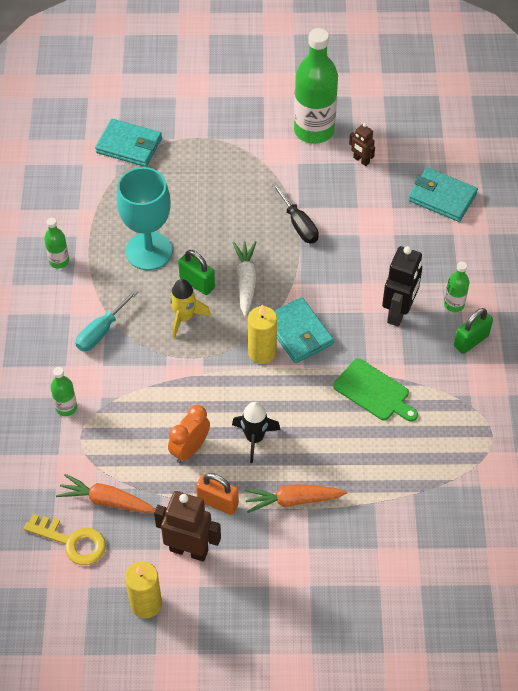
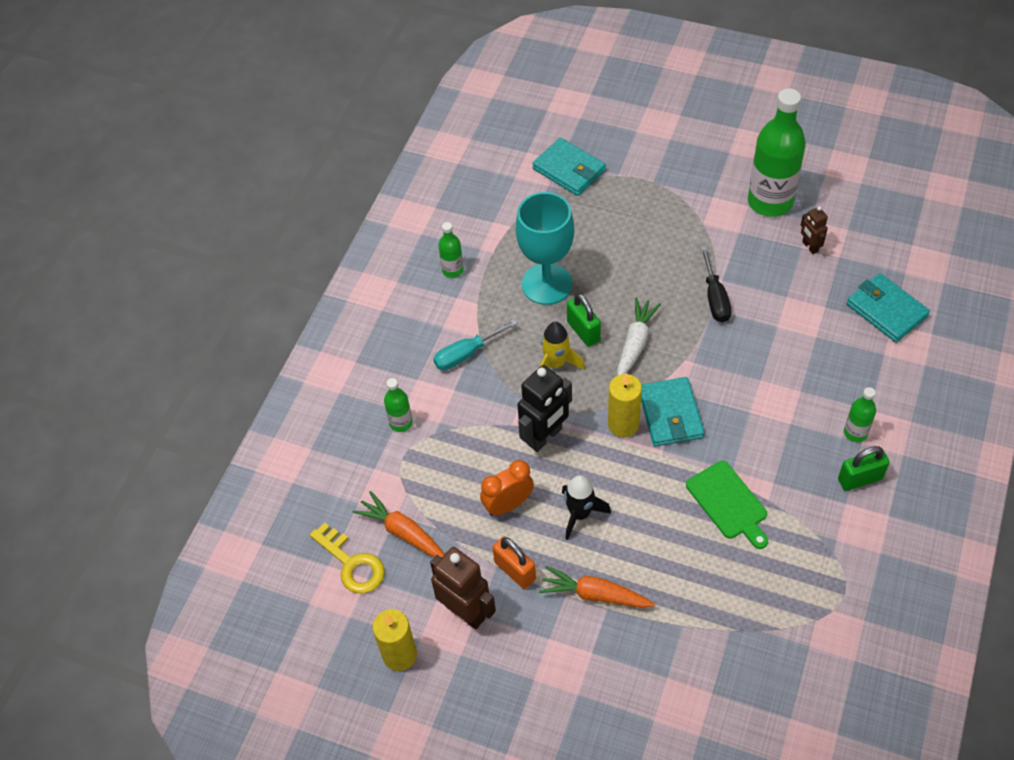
camera: 25 degrees right, 0 degrees up
black robot [382,246,422,327] -> black robot moved to [518,365,572,452]

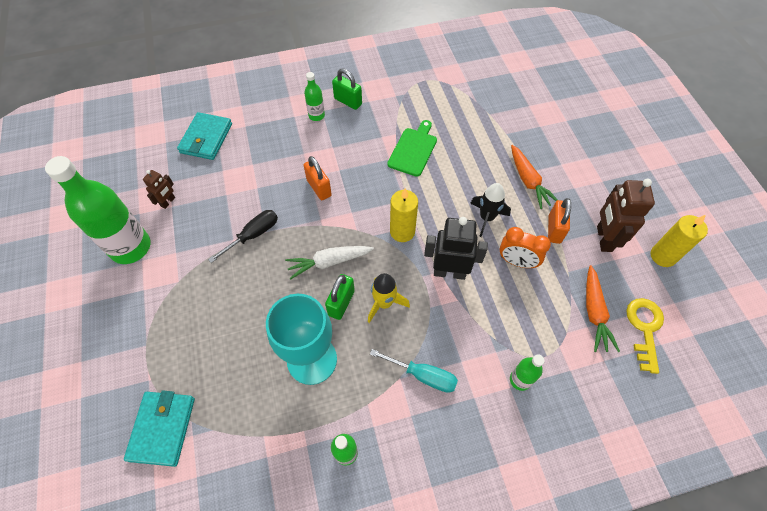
camera: 130 degrees left, 5 degrees up
turquoise wallet [641,377,705,446] -> none
none -> orange padlock [303,156,332,200]

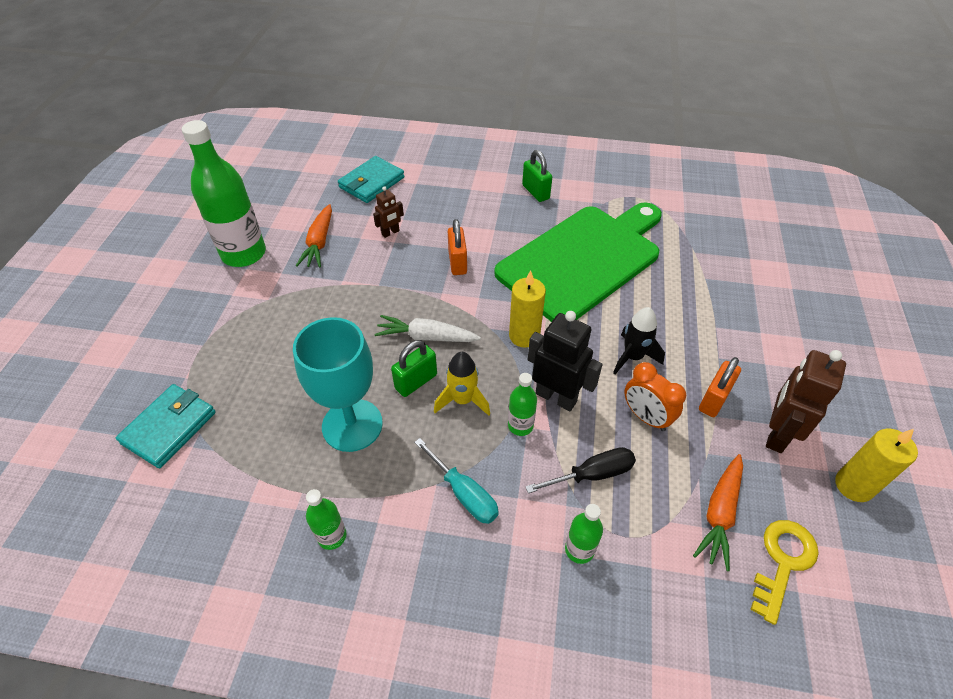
camera: 25 degrees right, 10 degrees down
brown robot [143,170,175,209] -> brown robot moved to [373,186,404,238]
black screwdriver [208,210,278,263] -> black screwdriver moved to [525,447,636,493]
green bottle [304,72,325,121] -> green bottle moved to [508,373,537,436]
green cutting board [387,120,437,177] -> green cutting board [494,202,662,322], size x2.29
orange carrot [511,145,558,209] -> orange carrot moved to [296,204,332,268]

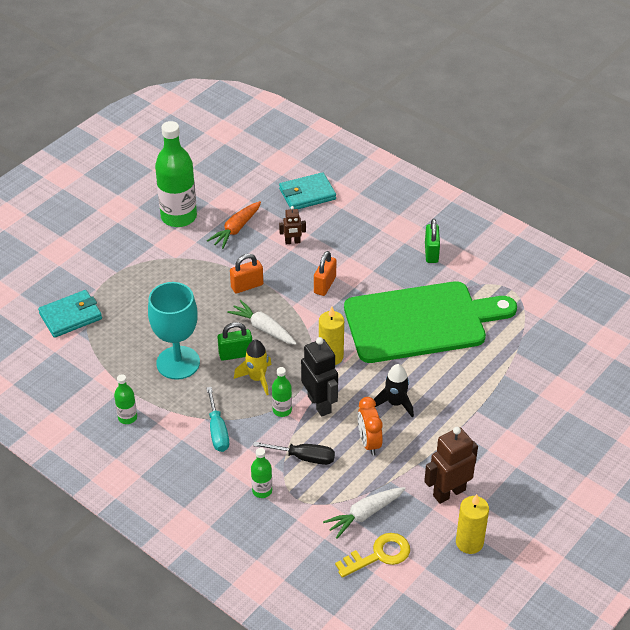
camera: 30 degrees right, 5 degrees down
orange carrot [693,454,743,571] -> white carrot [323,487,406,539]
orange padlock [699,357,741,417] -> orange padlock moved to [230,254,263,294]

